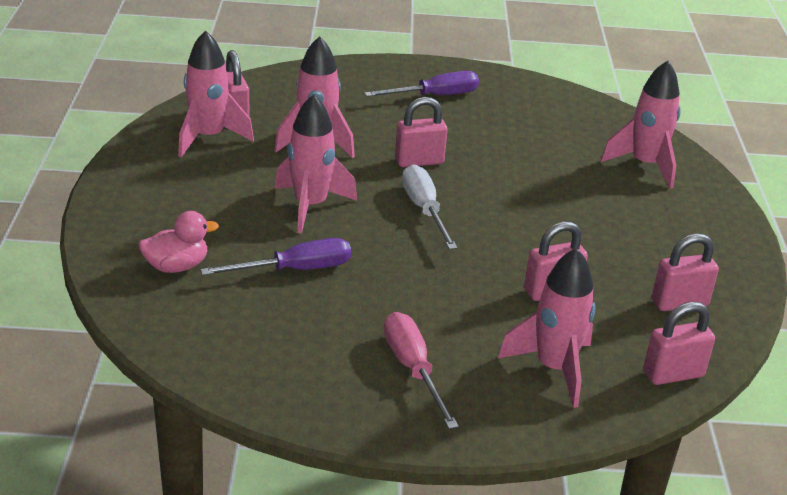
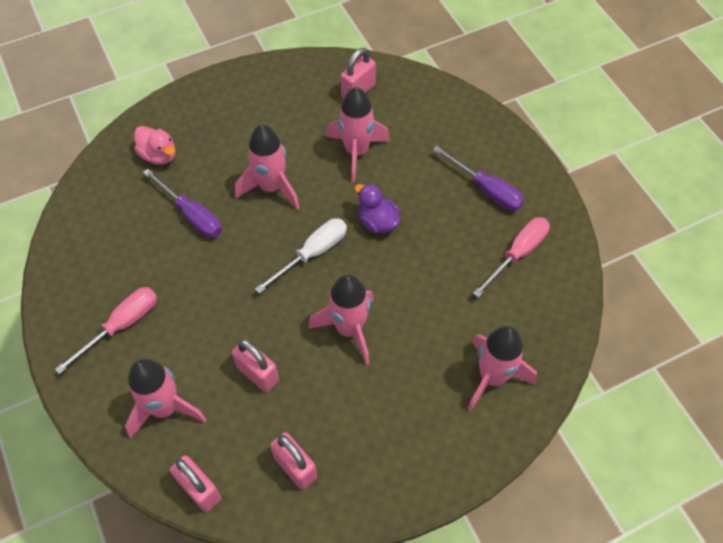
camera: 65 degrees right, 25 degrees up
pink rocket [178,30,254,157] -> pink rocket moved to [308,274,374,364]
pink padlock [395,97,448,167] -> purple duck [355,184,401,233]
none -> pink screwdriver [473,217,550,298]

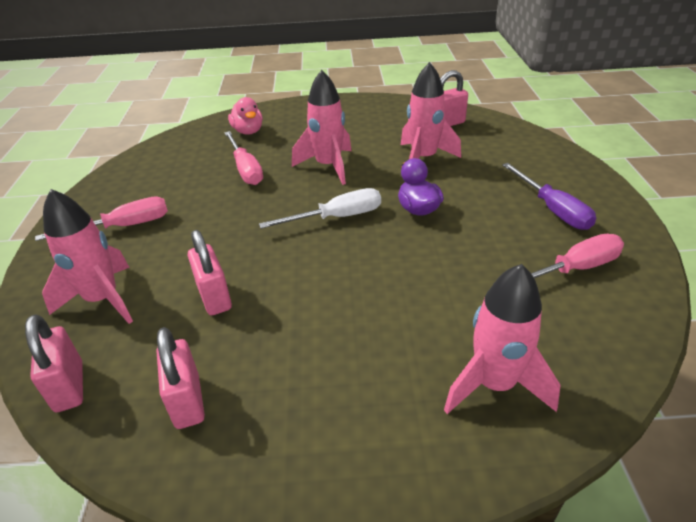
camera: 25 degrees right, 20 degrees down
purple screwdriver [143,169,222,238] -> pink screwdriver [224,131,263,185]
pink rocket [308,274,374,364] -> none

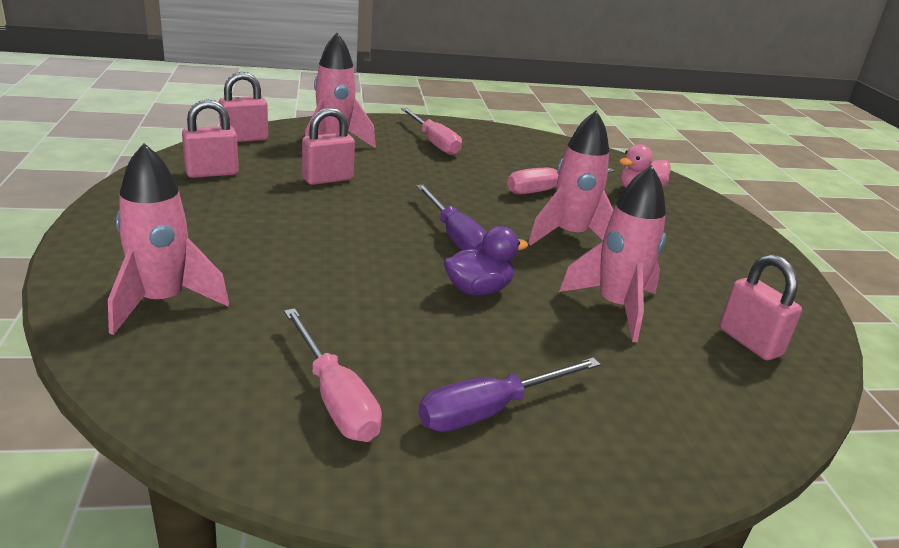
camera: 80 degrees right, 10 degrees down
white screwdriver [259,188,381,229] -> purple screwdriver [416,184,487,250]

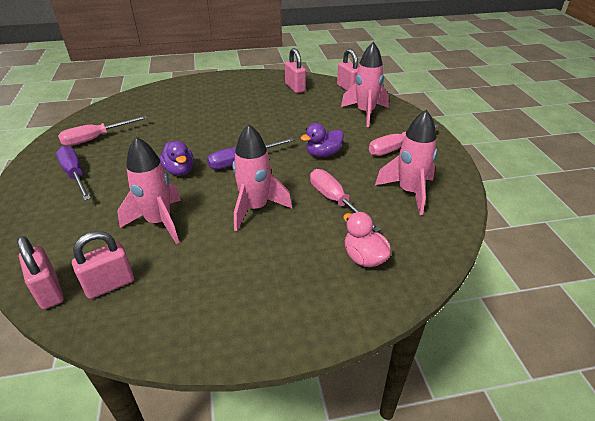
camera: 90 degrees right, 10 degrees up
pink rocket [108,143,229,335] -> pink rocket moved to [375,110,437,215]
pink padlock [302,107,355,185] -> pink padlock moved to [17,236,64,309]
none -> purple duck [301,123,344,157]

